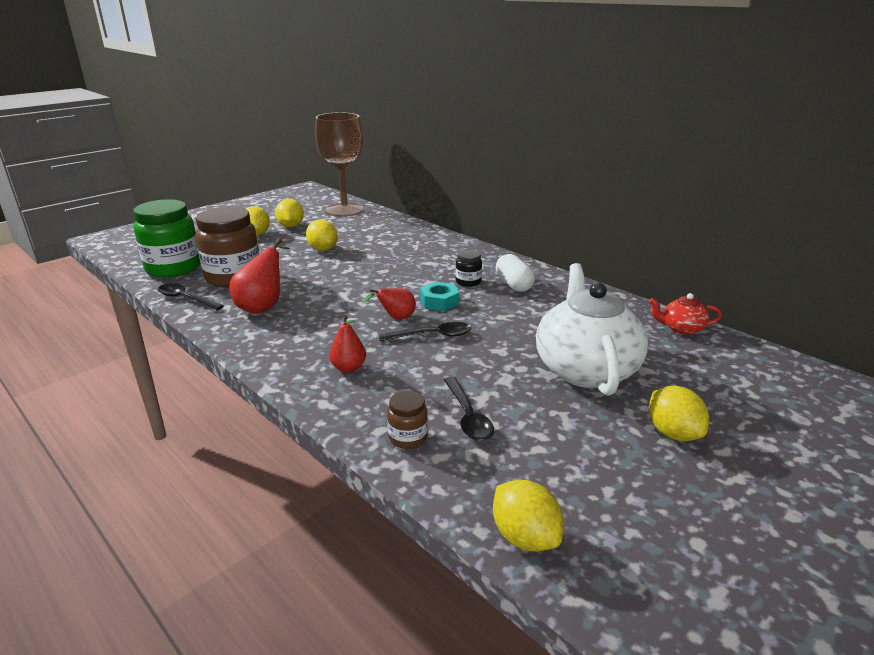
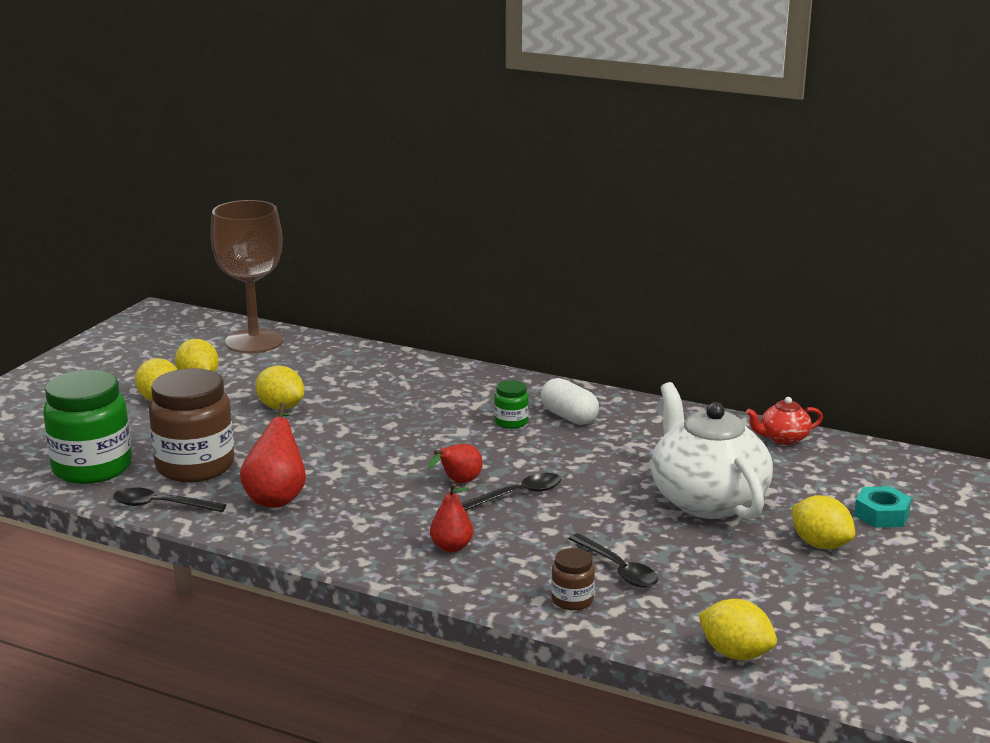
camera: 20 degrees left, 5 degrees down
turquoise nut [420,282,459,311] -> turquoise nut moved to [854,486,912,528]
black jar [456,250,482,287] -> green jar [494,380,529,429]

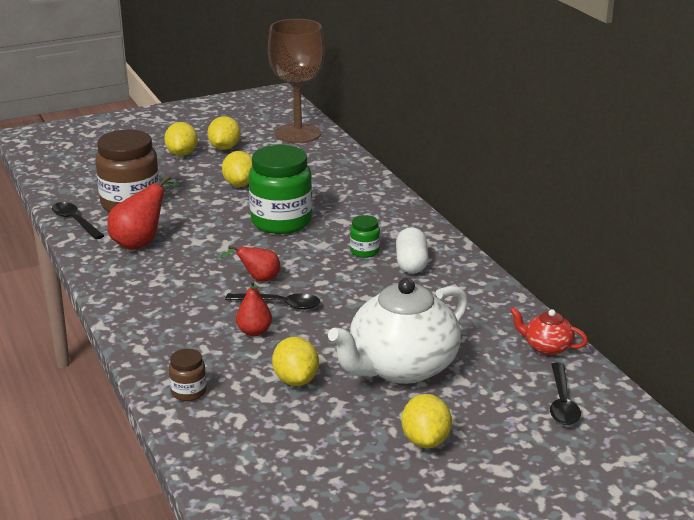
camera: 40 degrees right, 5 degrees up
green jar [43,370,132,484] -> green jar moved to [249,145,312,234]
red pear [430,483,473,552] -> red pear moved to [236,280,272,336]
black spoon [568,533,658,587] -> black spoon moved to [550,362,581,425]
white teapot [651,382,773,519] -> white teapot turned 150 degrees counterclockwise [328,278,468,384]
yellow lemon [698,599,777,660] -> yellow lemon moved to [272,337,319,386]
turquoise nut [854,486,912,528] -> none

